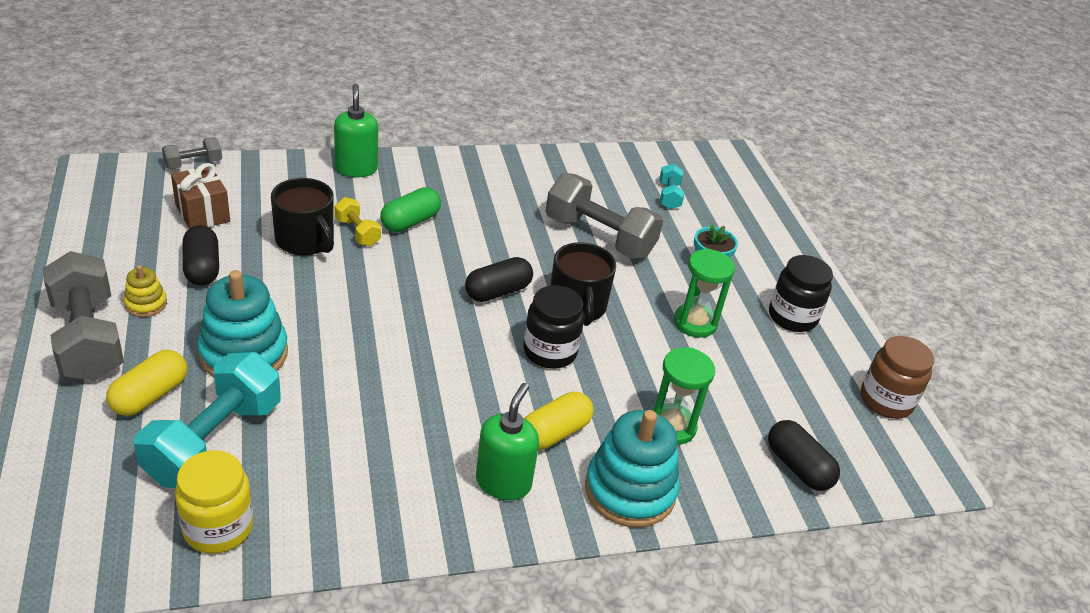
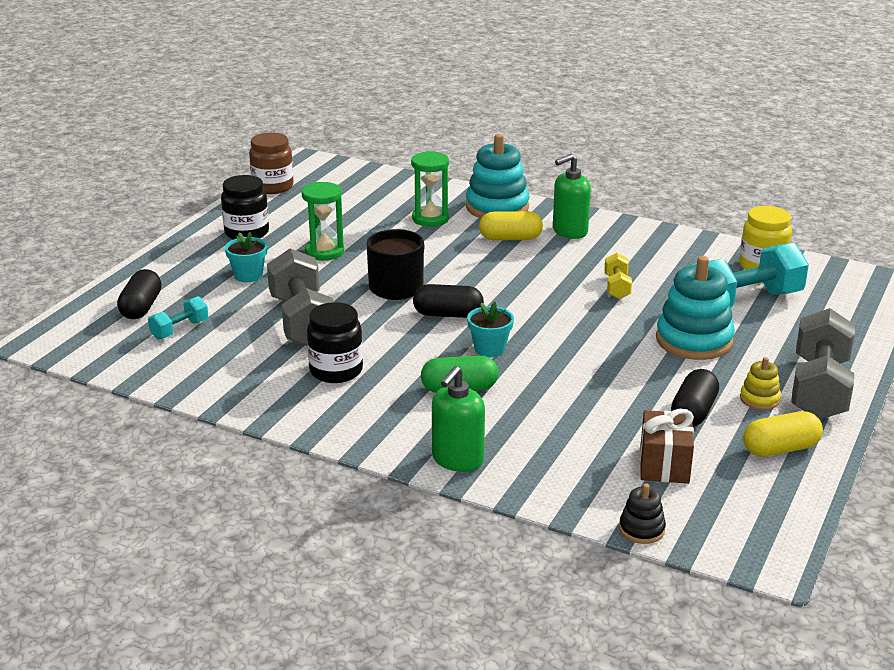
camera: 135 degrees left, 10 degrees down
yellow capsule [106,350,187,416] -> yellow capsule moved to [743,411,823,457]
grey dumbbell [162,138,222,169] -> black stacking toy [619,483,666,544]
black mug [271,178,334,256] -> none
yellow dumbbell [334,197,381,246] -> yellow dumbbell moved to [604,253,632,299]
black jar [523,285,584,369] -> black jar moved to [307,302,363,383]
black capsule [768,420,840,491] -> black capsule moved to [117,269,162,319]
none -> turquoise flower pot [467,302,514,357]

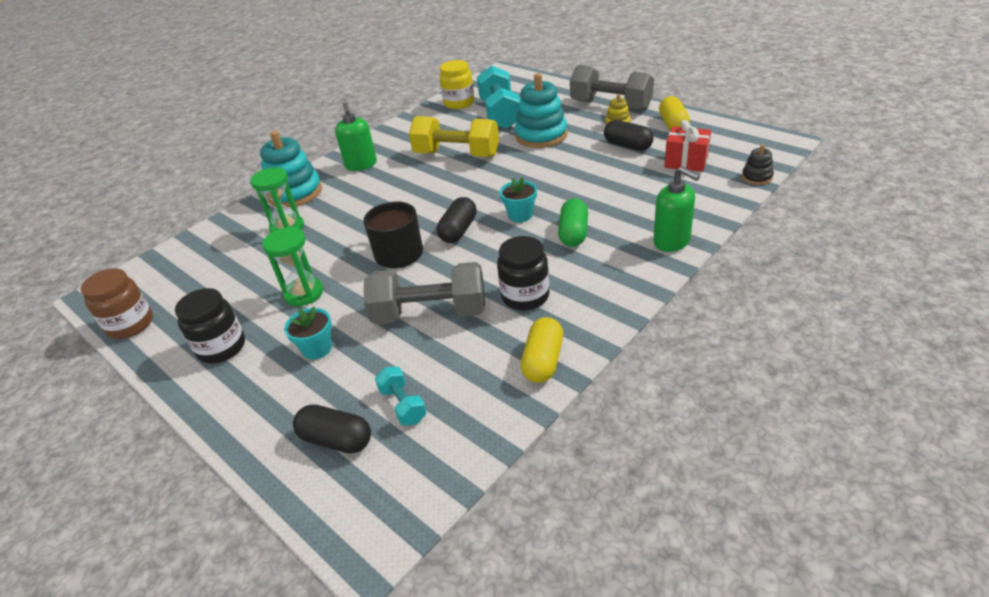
camera: 70 degrees left, 10 degrees up
yellow capsule [479,211,543,240] -> yellow capsule moved to [521,317,563,383]
yellow dumbbell [604,253,632,299] -> yellow dumbbell [409,116,499,157], size x2.04
brown gift [640,409,694,484] -> red gift [664,120,711,172]

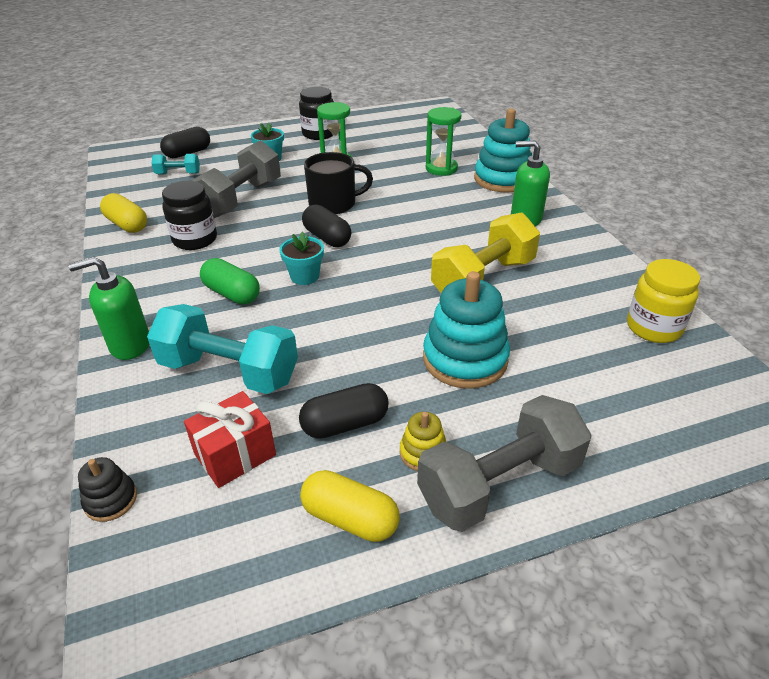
camera: 115 degrees right, 0 degrees up
brown jar [81,268,153,339] -> none
turquoise dumbbell [477,65,520,129] -> turquoise dumbbell moved to [147,304,298,394]

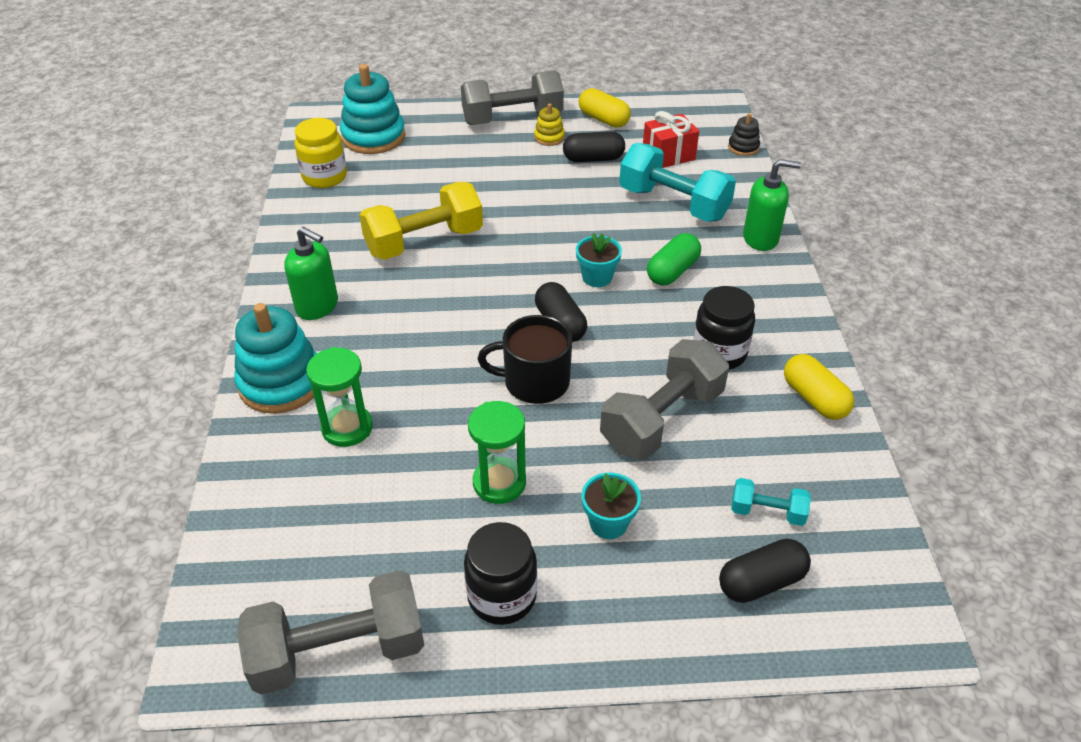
camera: 165 degrees left, 5 degrees up
green capsule [200,258,260,304] -> green capsule turned 75 degrees clockwise [647,233,701,285]
turquoise stacking toy [423,271,510,389] -> turquoise stacking toy moved to [340,64,405,154]
none -> grey dumbbell [237,570,424,695]

